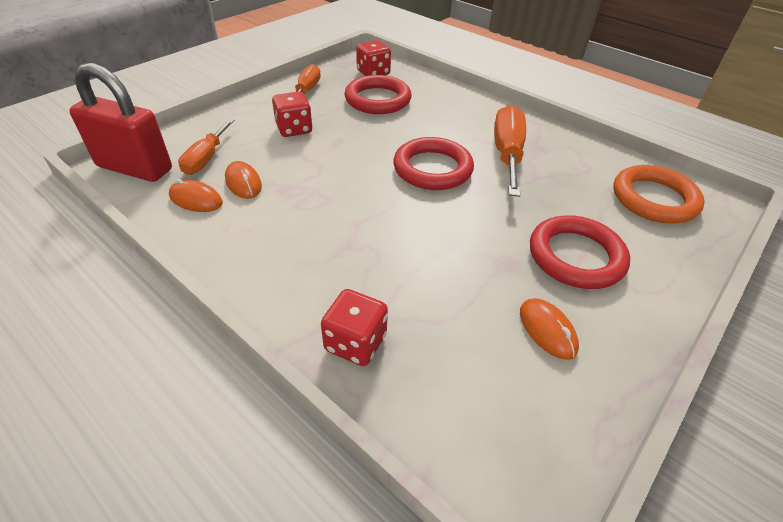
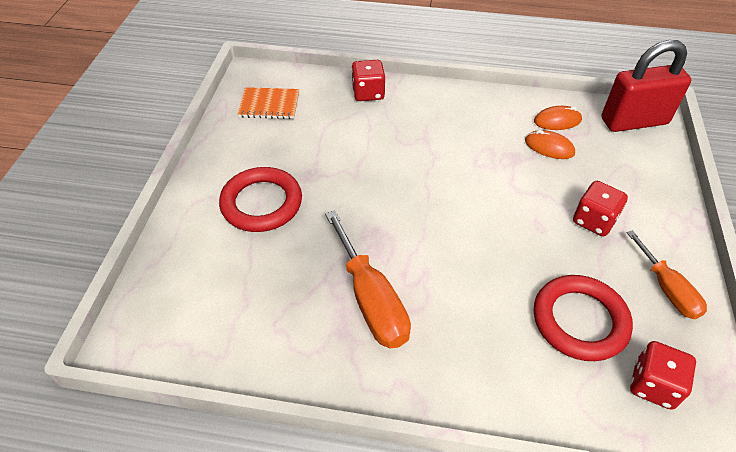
camera: 150 degrees right, 5 degrees up
orange screwdriver [178,119,235,175] -> none
red ring [393,137,474,190] -> none
orange mouse [520,298,579,360] -> none
orange ring [613,165,705,224] -> none
none -> orange notebook [238,87,299,119]

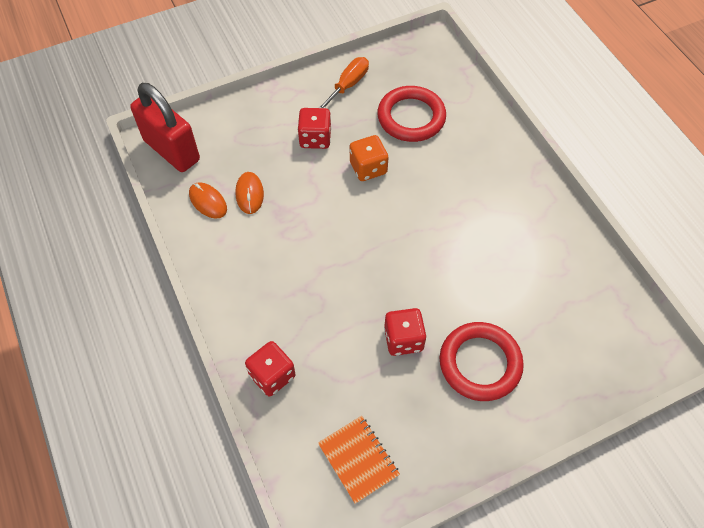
camera: 125 degrees left, 10 degrees up
orange screwdriver [325,210,411,348] -> none
red dice [630,341,696,410] -> red dice moved to [384,308,426,356]
none -> orange dice [350,135,389,181]

